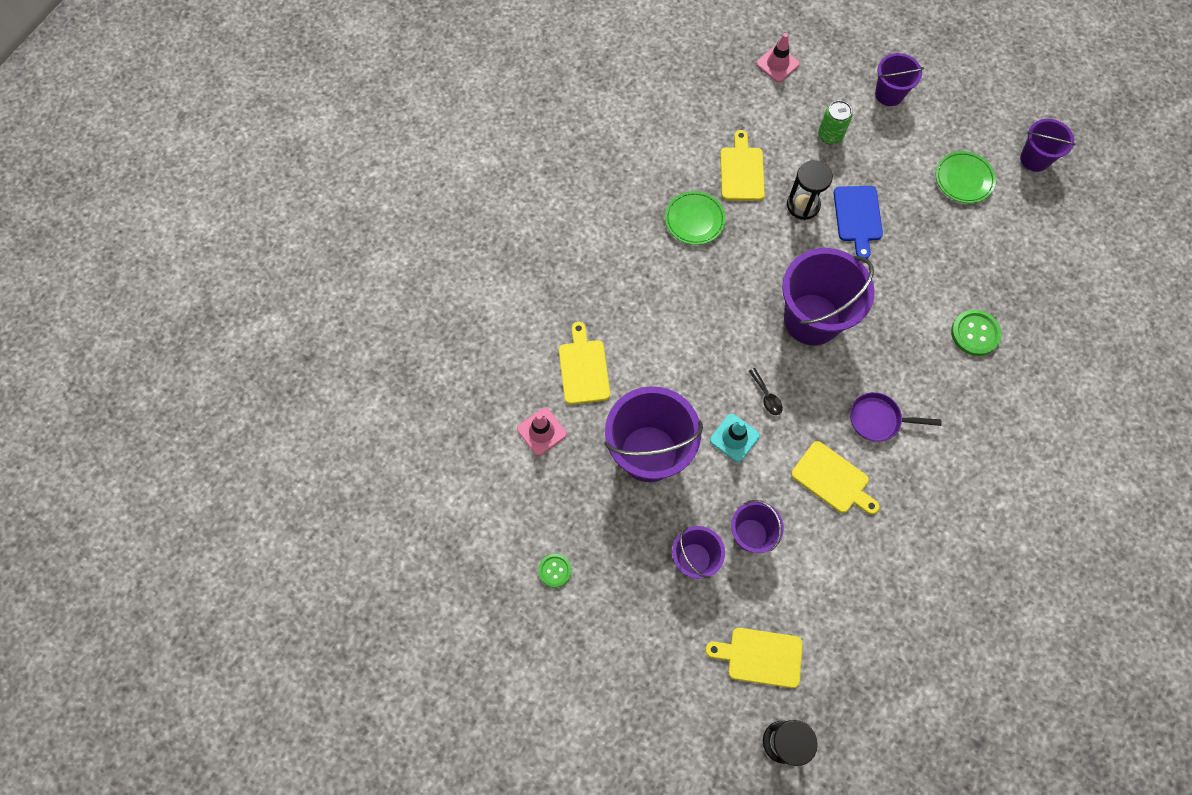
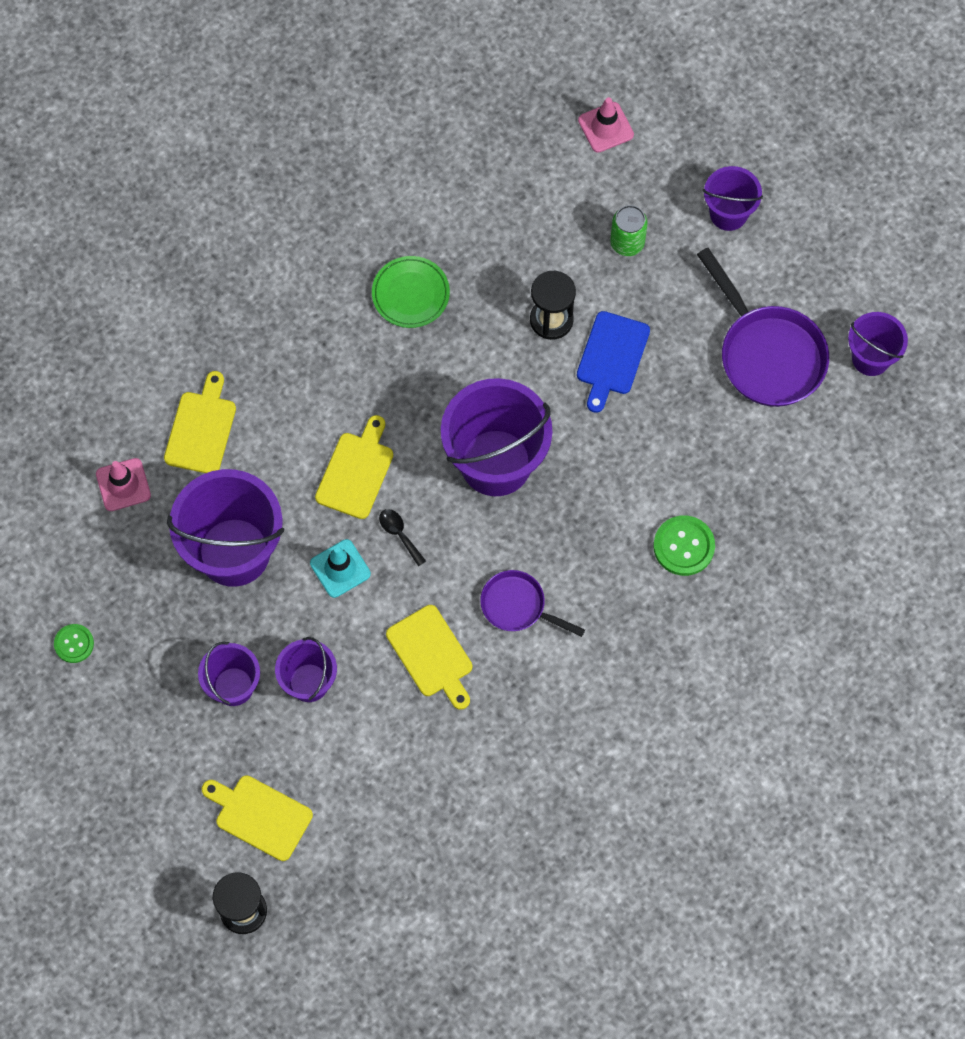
camera: 20 degrees right, 0 degrees up
yellow cutting board [720,130,765,201] -> yellow cutting board moved to [315,415,393,519]
black spoon [749,368,783,415] -> black spoon turned 150 degrees clockwise [379,509,426,566]
green plate [936,151,996,203] -> purple pan [697,248,829,407]

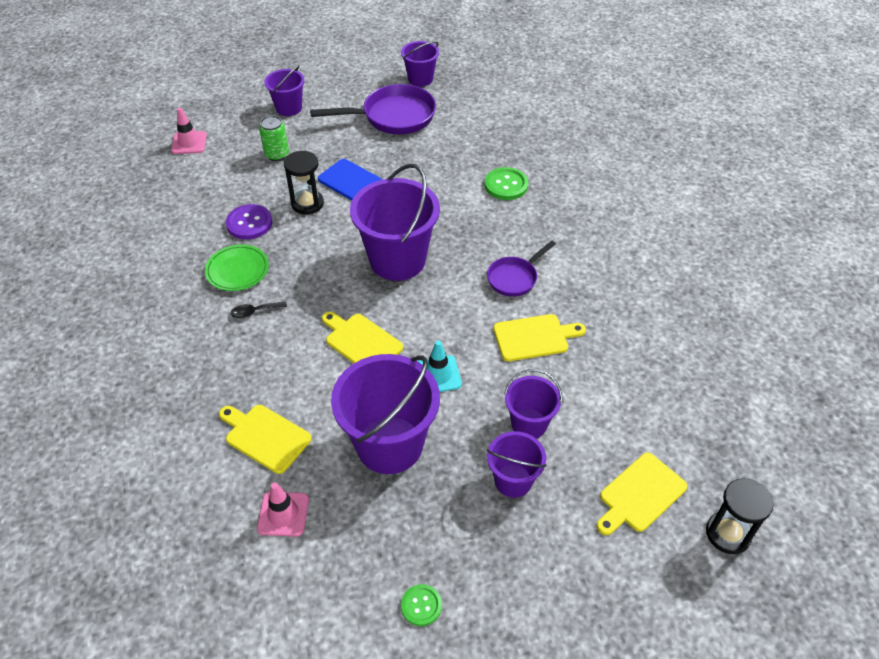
camera: 70 degrees left, 20 degrees down
black spoon [379,509,426,566] -> black spoon moved to [231,302,287,318]
none -> purple button [226,204,272,240]

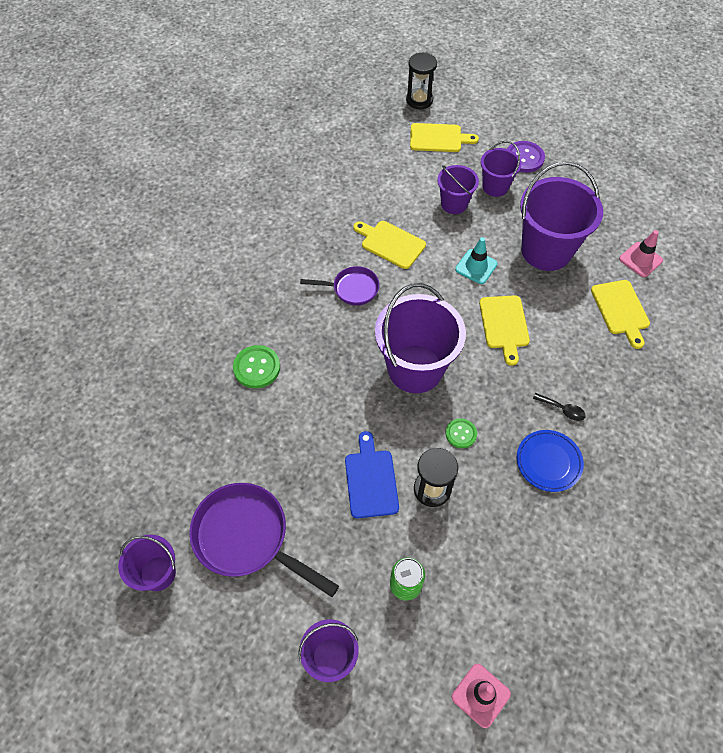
camera: 135 degrees left, 10 degrees up
green plate [205,245,269,291] -> blue plate [517,430,584,492]
purple button [226,204,272,240] -> purple button moved to [507,141,545,173]
green button [401,584,442,626] -> green button moved to [446,418,477,448]

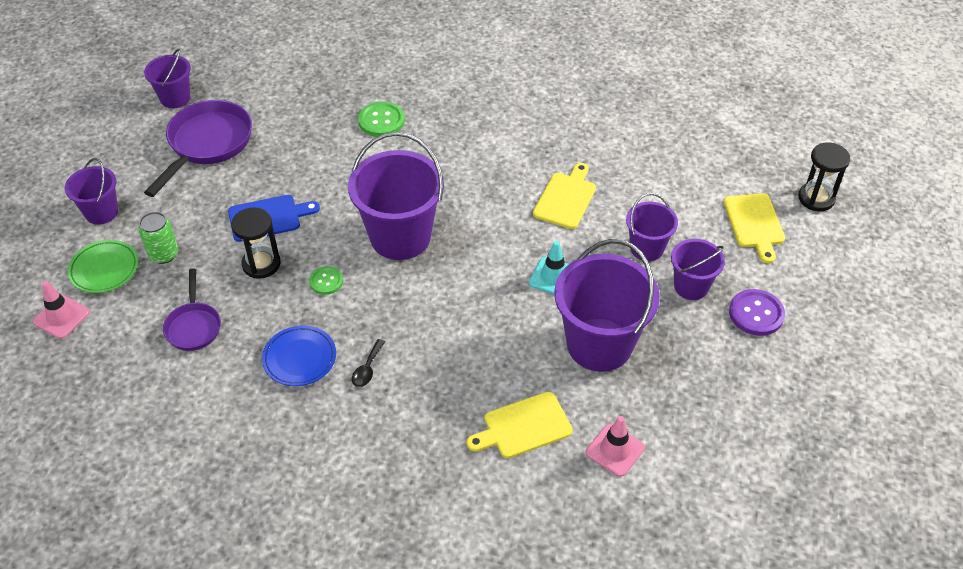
camera: 80 degrees right, 10 degrees down
purple pan [300,266,379,306] -> purple pan moved to [163,268,221,351]
yellow cutting board [479,295,530,366] -> none
none -> green plate [67,240,138,293]

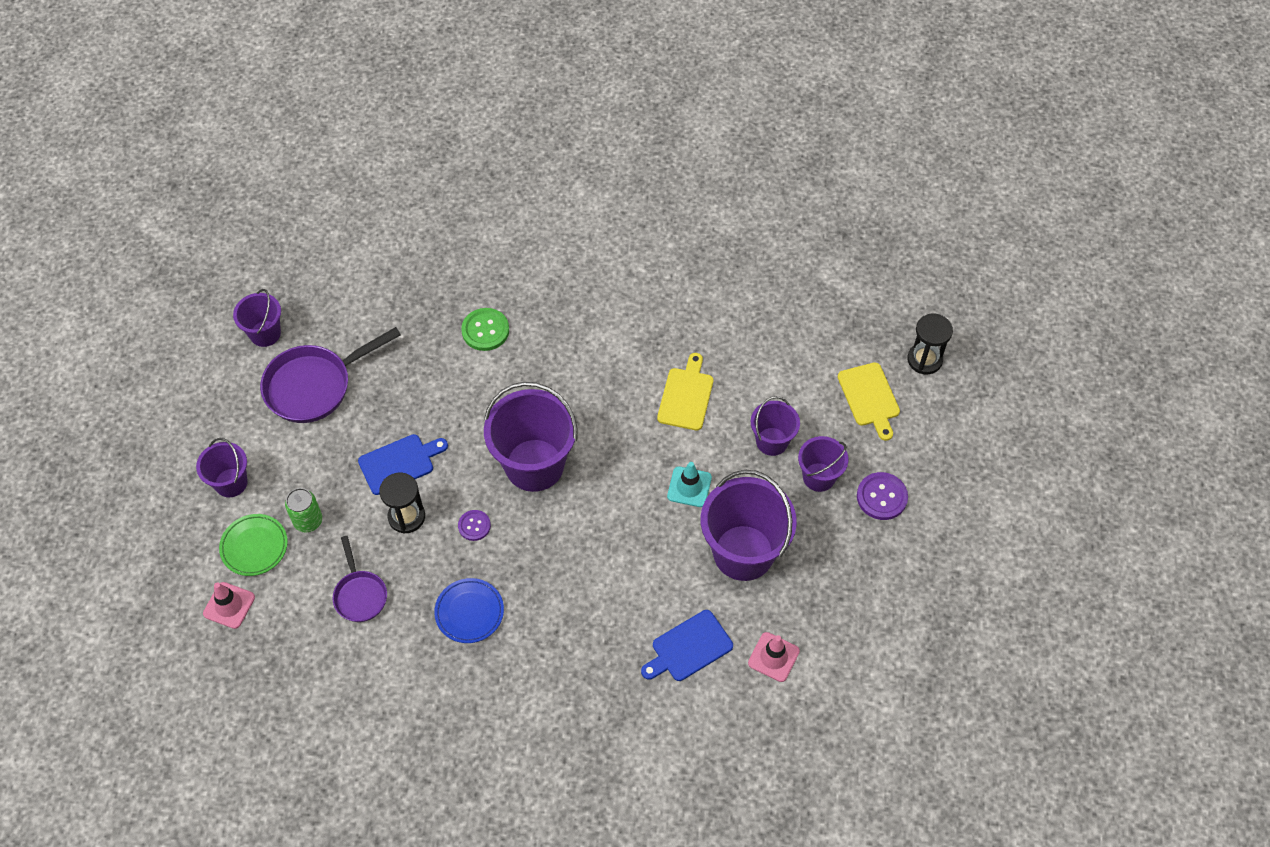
camera: 10 degrees left, 10 degrees up
purple pan [144,100,252,197] -> purple pan turned 135 degrees counterclockwise [260,327,401,423]
green button [309,266,343,295] -> purple button [458,510,491,541]
black spoon [352,339,385,387] -> none
yellow cutting board [467,392,573,458] -> blue cutting board [641,610,733,681]

